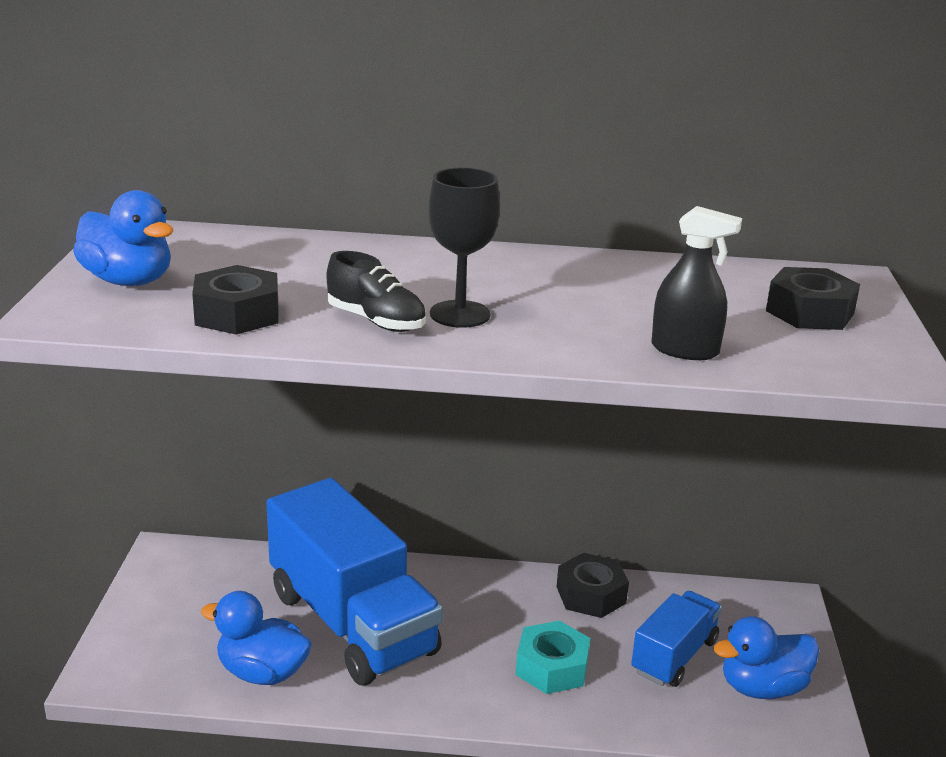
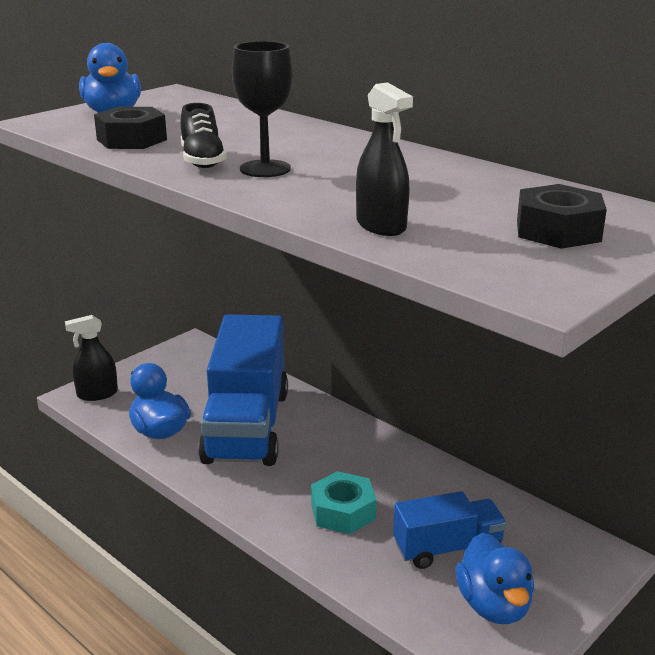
camera: 40 degrees right, 0 degrees up
black nut [557,553,629,618] -> none
blue duck [713,616,819,699] -> blue duck turned 120 degrees counterclockwise [455,533,534,624]
none -> black spray bottle [65,315,118,401]

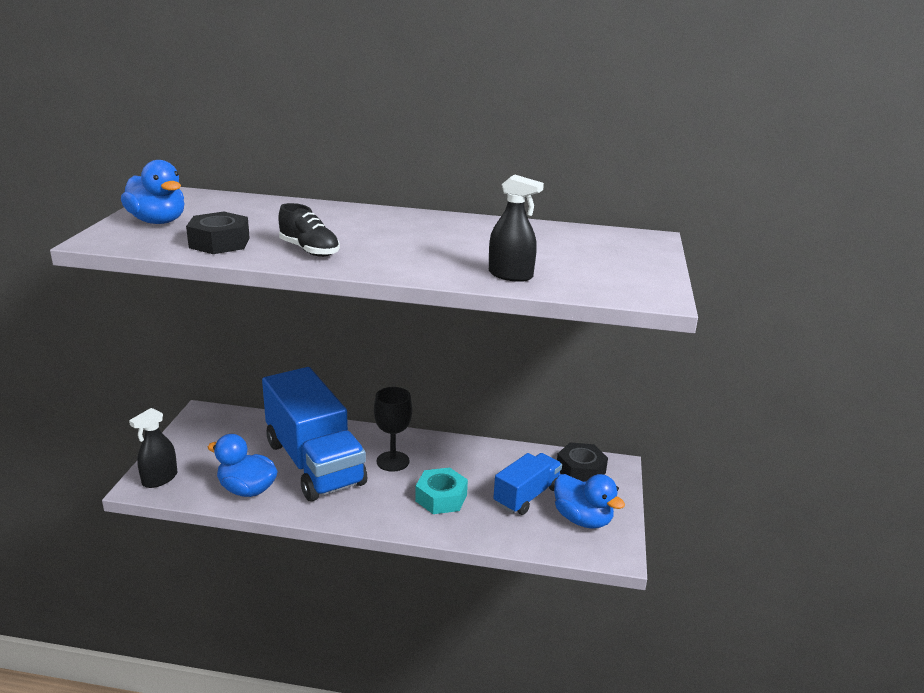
camera: 35 degrees left, 0 degrees up
black goblet [232,41,293,177] -> black goblet moved to [374,387,412,472]
black nut [517,184,607,249] -> black nut moved to [557,442,608,482]

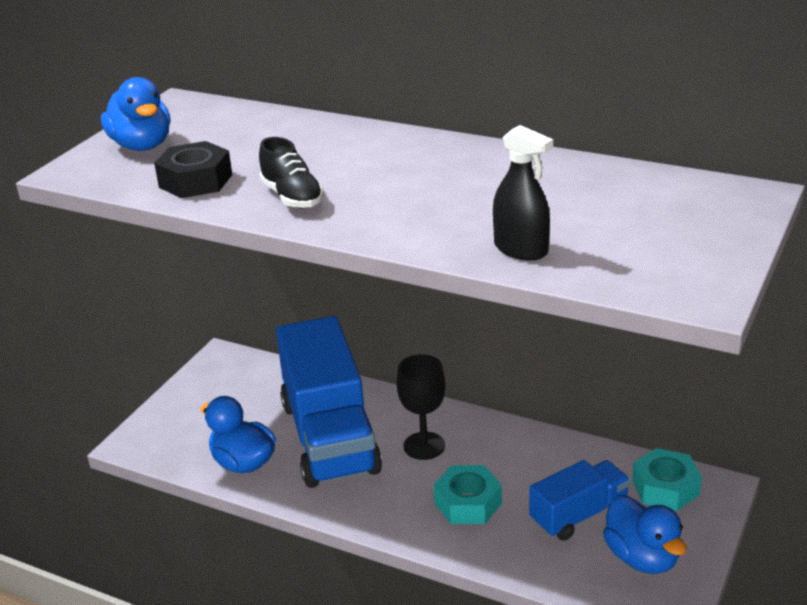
camera: 20 degrees right, 5 degrees up
black spray bottle [129,408,177,488] -> none
black nut [557,442,608,482] -> turquoise nut [632,448,702,511]

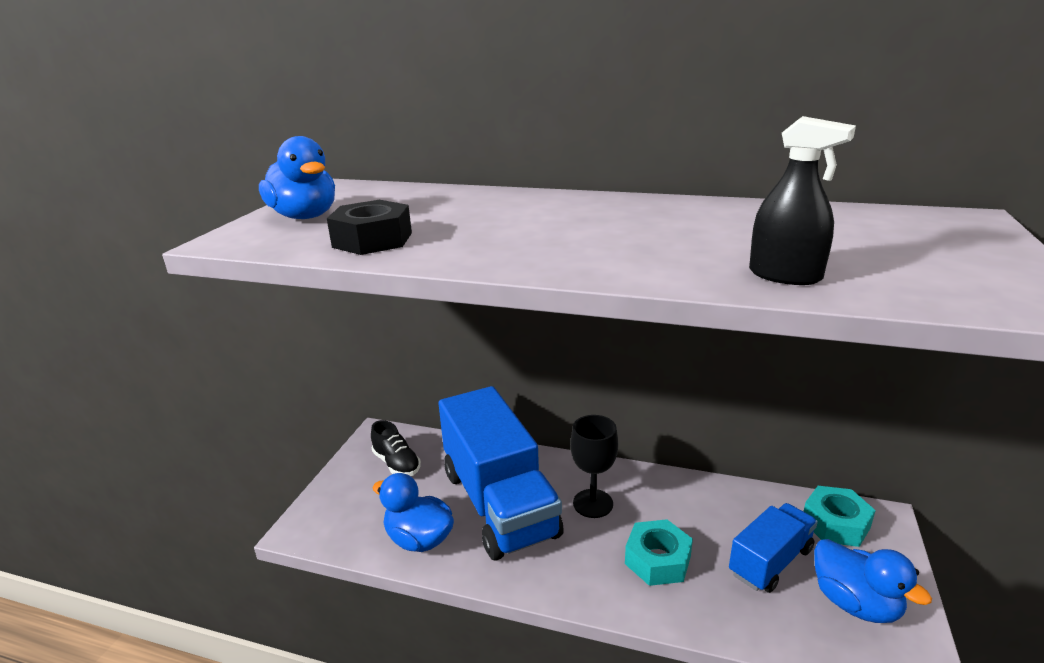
camera: 10 degrees left, 5 degrees down
black shoe [259,137,324,209] -> black shoe moved to [371,420,421,476]

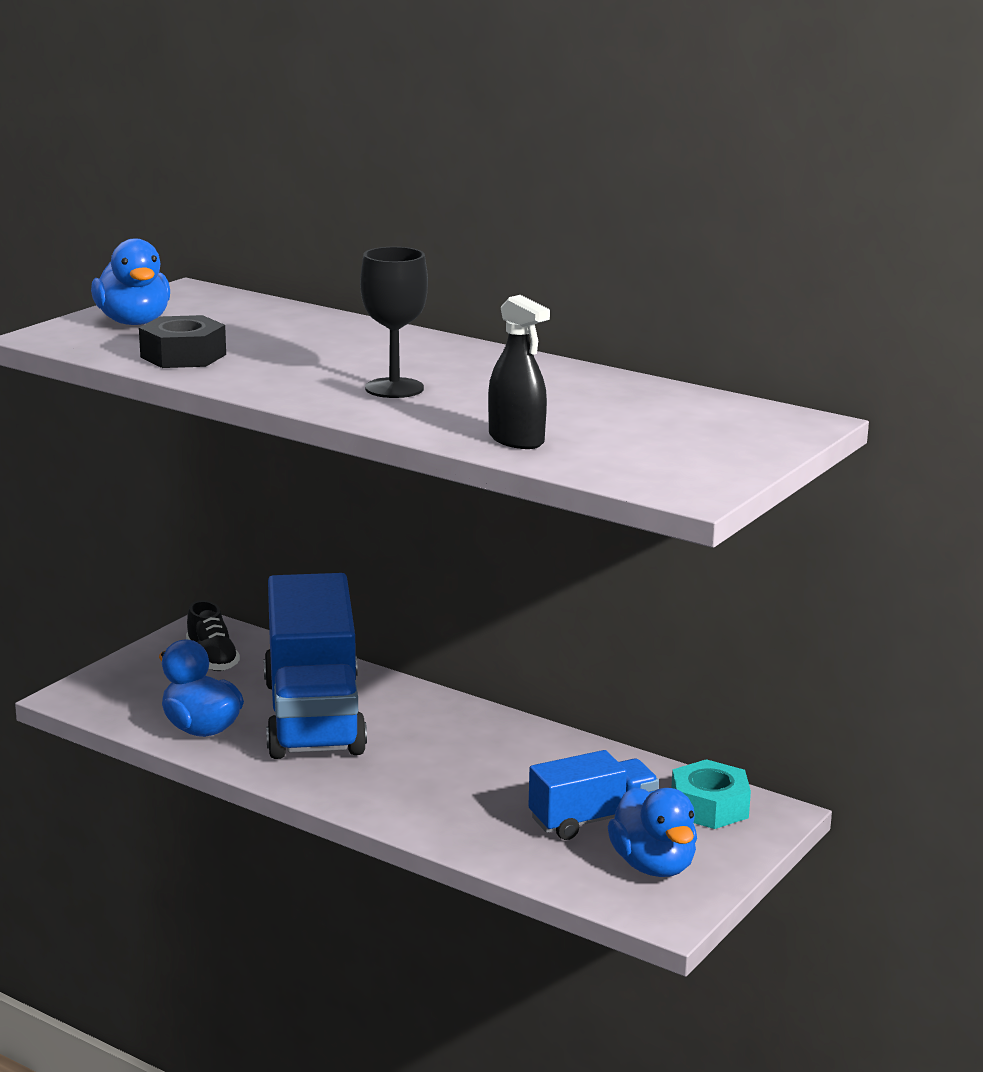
camera: 15 degrees right, 5 degrees down
black goblet [570,415,618,518] -> black goblet moved to [360,247,428,398]
turquoise nut [625,519,693,586] -> none

